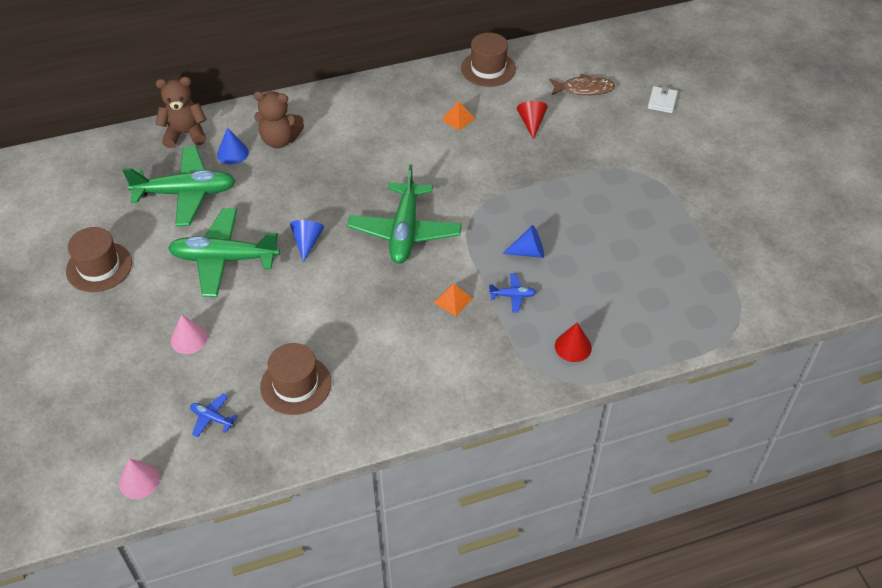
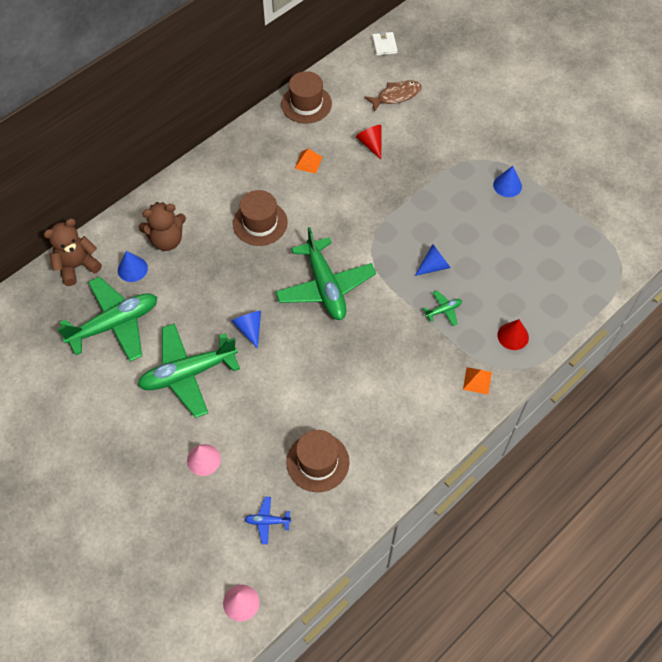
camera: 25 degrees left, 10 degrees up
brown hat [66,227,132,292] -> brown hat moved to [233,190,288,246]
orange pyramid [434,283,473,316] -> orange pyramid moved to [463,367,492,394]
blue plane [489,274,536,313] -> green plane [423,291,462,326]
white wallet [648,86,678,113] -> white wallet moved to [372,31,398,56]
none -> blue cone [493,166,522,197]

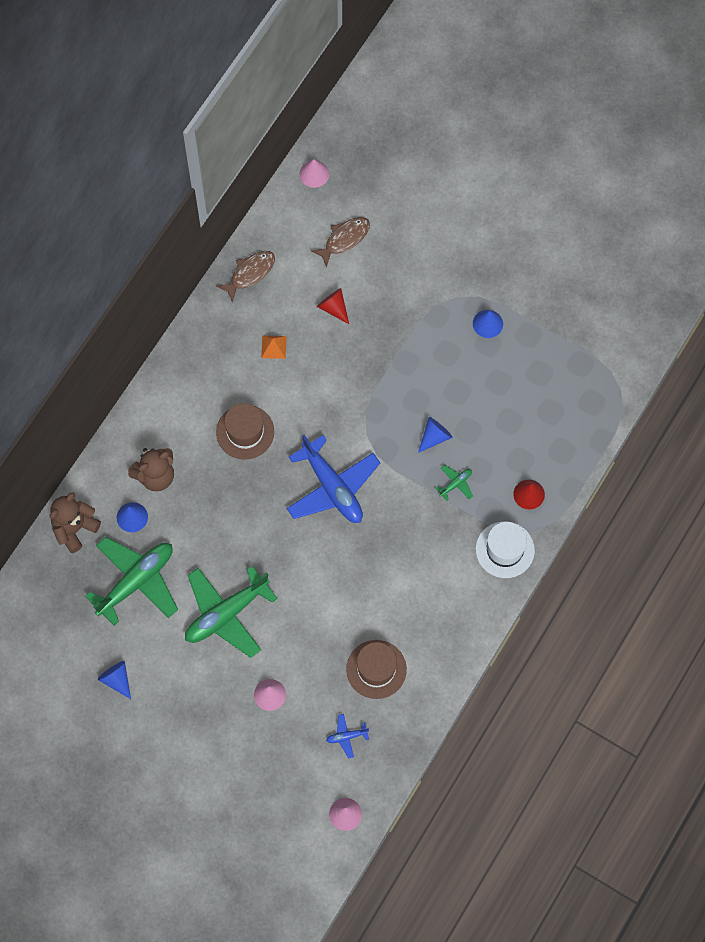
camera: 15 degrees left, 10 degrees up
blue cone [231,311,261,349] -> blue cone moved to [98,661,131,699]
green plane [275,227,376,320] -> blue plane [286,435,380,523]
brown hat [281,71,332,124] -> brown fish [217,251,275,303]
white wallet [372,31,398,56] -> pink cone [299,159,329,188]
orange pyramid [463,367,492,394] -> white hat [476,521,535,578]

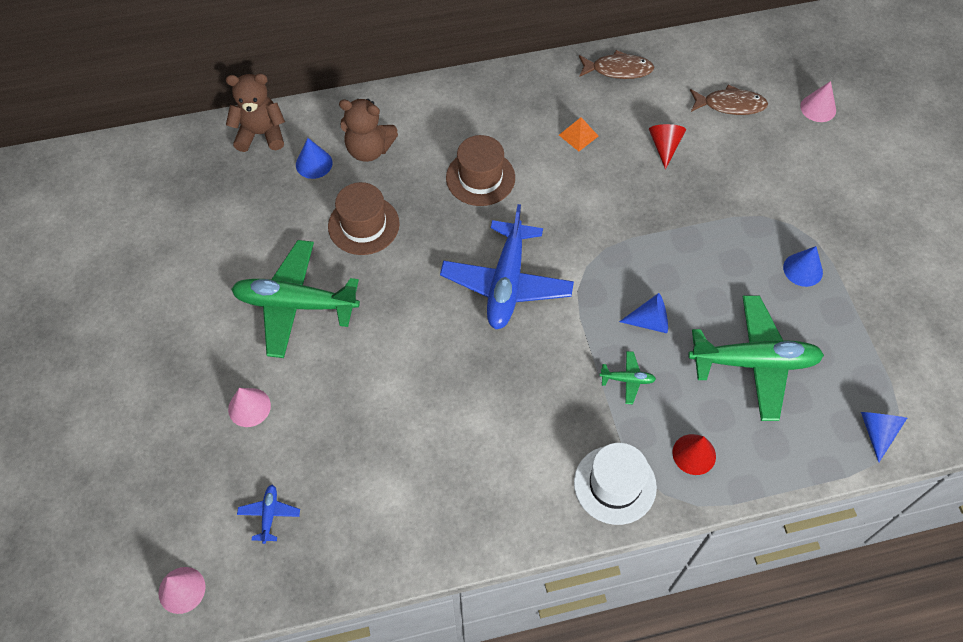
camera: 45 degrees right, 10 degrees down
green plane [85,537,178,626] -> green plane moved to [688,296,824,421]
blue cone [98,661,131,699] -> blue cone moved to [861,412,907,462]
pink cone [299,159,329,188] -> pink cone moved to [800,81,836,122]
blue plane [326,714,369,759] -> blue plane turned 60 degrees clockwise [237,485,300,544]
brown hat [346,640,407,699] -> brown hat moved to [328,182,400,255]

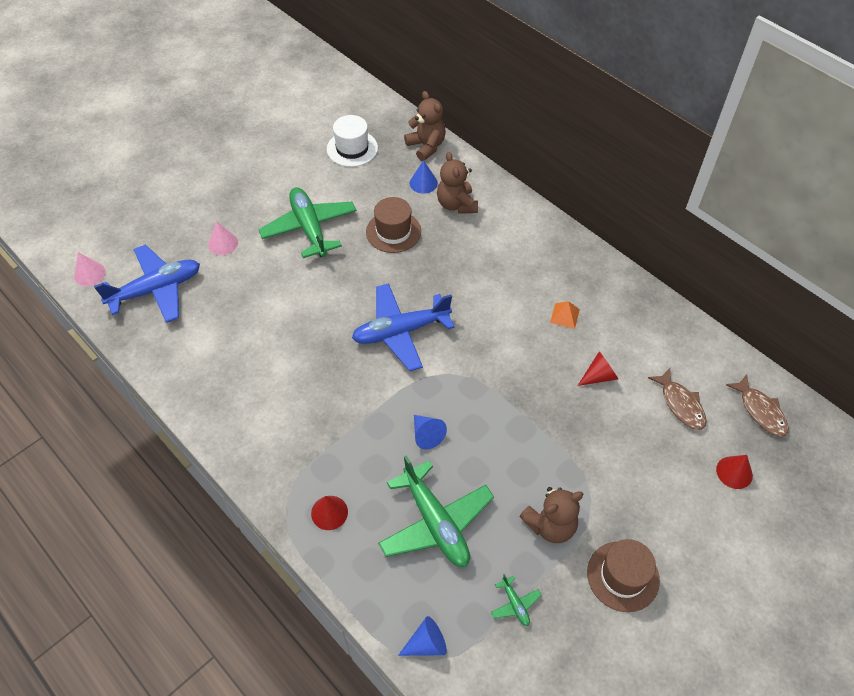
camera: 60 degrees right, 5 degrees down
blue plane [237,485,300,544] -> blue plane [94,244,200,323], size x2.40
brown hat [446,135,515,206] -> brown hat moved to [587,539,660,612]
white hat [574,443,657,525] -> white hat moved to [327,115,378,167]
brown fish [579,50,654,79] -> brown fish moved to [726,374,789,437]
green plane [600,351,656,404] -> green plane moved to [491,574,542,626]
blue cone [783,246,823,287] -> brown teddy bear [519,487,583,543]
pink cone [800,81,836,122] -> red cone [716,455,753,489]

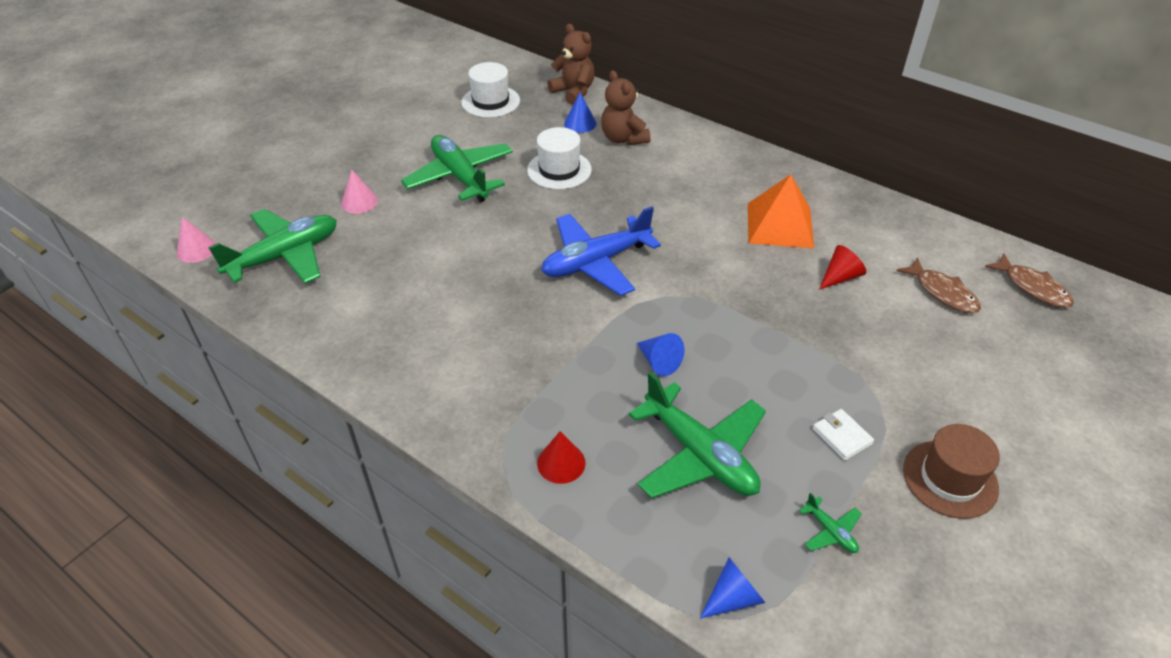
camera: 10 degrees left, 10 degrees down
blue plane [94,244,200,323] -> green plane [208,209,337,284]
brown hat [366,197,421,253] -> white hat [527,127,592,190]
brown teddy bear [519,487,583,543] -> white wallet [812,409,874,461]
orange pyramid [550,301,580,329] -> orange pyramid [748,174,814,248], size x2.16
red cone [716,455,753,489] -> none

